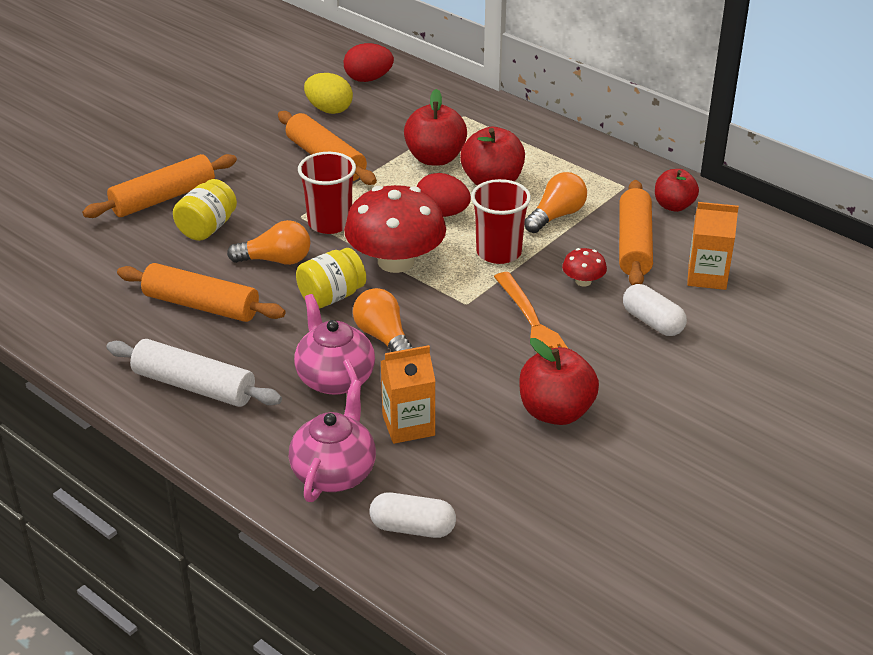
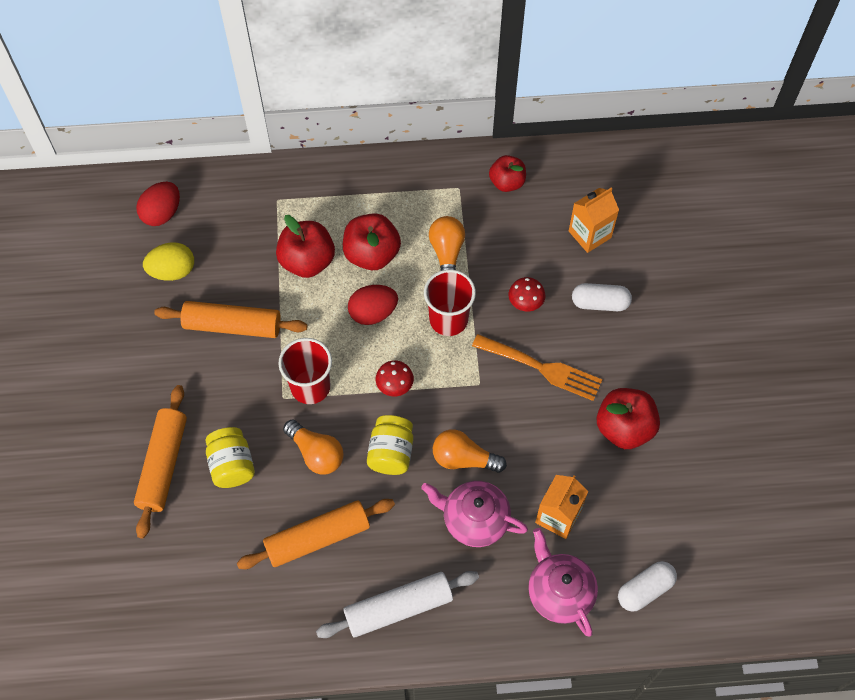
camera: 45 degrees left, 25 degrees up
orange light bulb [227,220,310,265] -> orange light bulb turned 90 degrees clockwise [283,420,344,475]
red mushroom [344,185,446,273] -> red mushroom [376,360,414,396], size x0.43
orange rolling pin [619,180,653,285] -> none

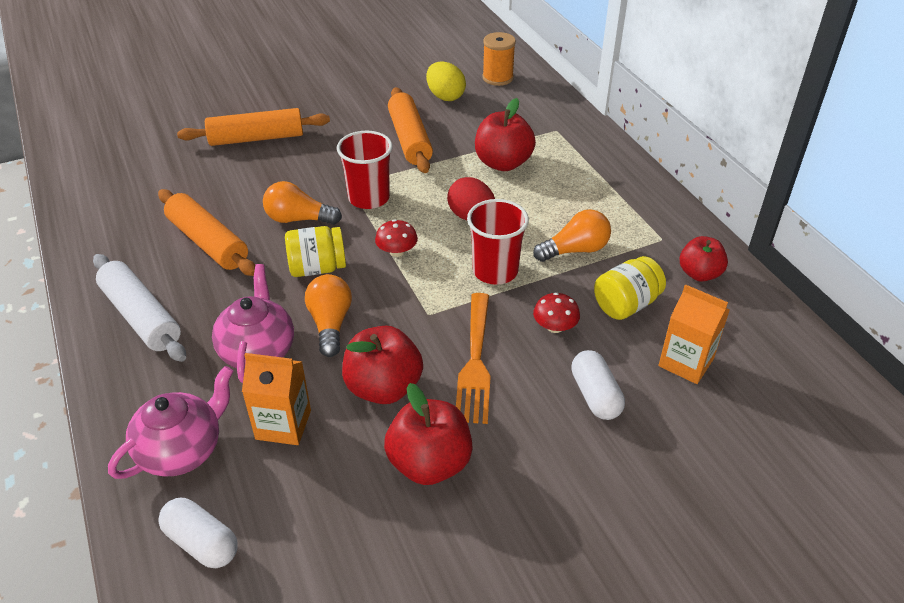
camera: 70 degrees right, 20 degrees down
red egg [136,182,180,226] -> orange spool [482,32,516,86]
yellow jar [205,427,255,488] -> yellow jar moved to [594,256,666,320]
orange light bulb [283,420,344,475] -> orange light bulb turned 75 degrees clockwise [263,181,342,225]
red apple [343,213,401,270] -> red apple moved to [342,326,423,404]

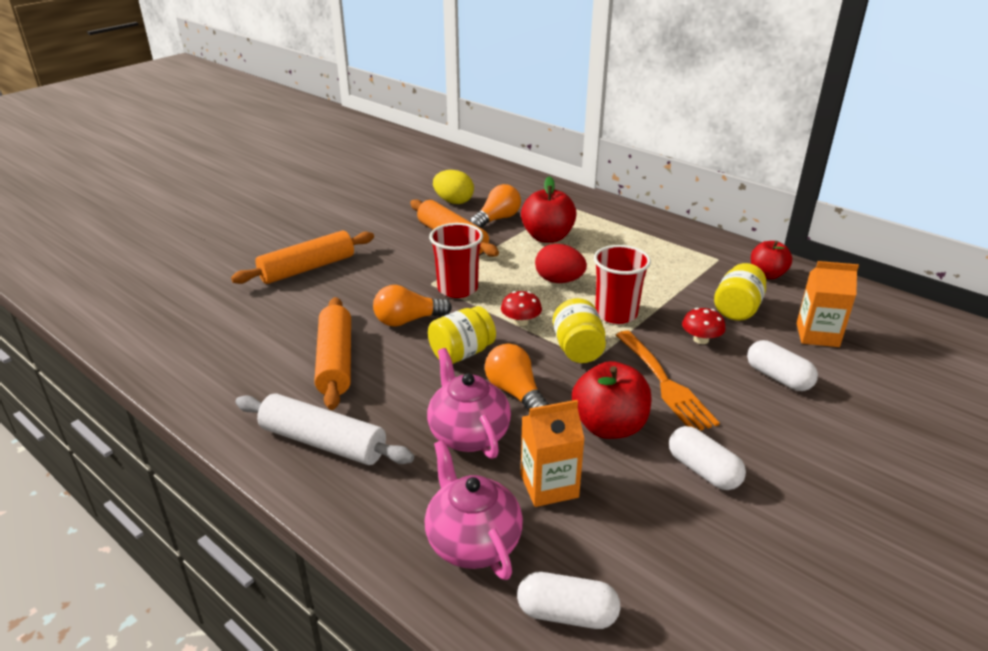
camera: 25 degrees left, 10 degrees down
pink teapot [108,366,233,479] -> pink teapot turned 45 degrees counterclockwise [425,440,523,580]
orange rolling pin [158,189,255,276] -> orange rolling pin turned 60 degrees clockwise [314,297,351,410]
red apple [384,383,473,485] -> white capsule [669,426,746,490]
orange spool [482,32,516,86] -> none
orange light bulb [533,209,611,262] -> orange light bulb moved to [469,184,521,228]
none -> yellow jar [553,298,606,363]

